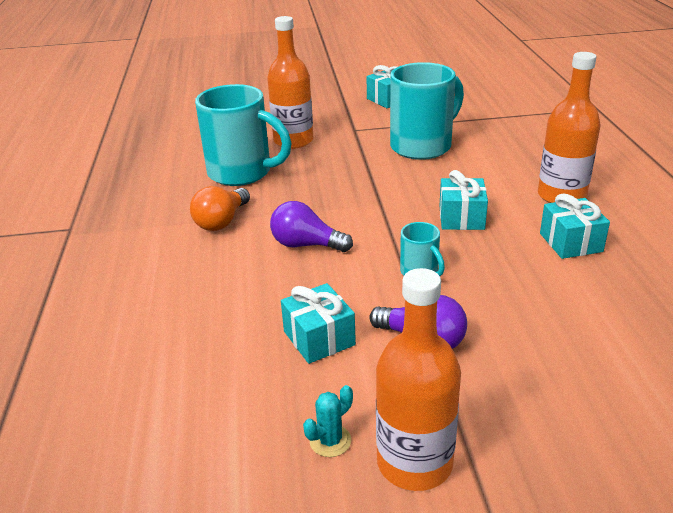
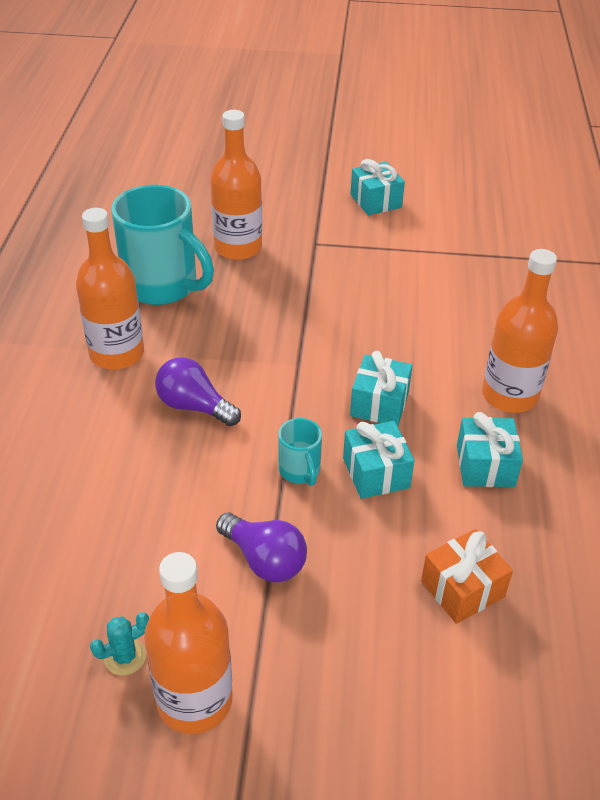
camera: 10 degrees right, 10 degrees up
orange light bulb [190,186,250,231] -> orange bottle [76,208,144,370]
turquoise gift [281,283,356,364] -> turquoise gift moved to [343,421,414,499]
turquoise mug [390,62,464,160] -> none
none -> orange gift [421,529,513,624]

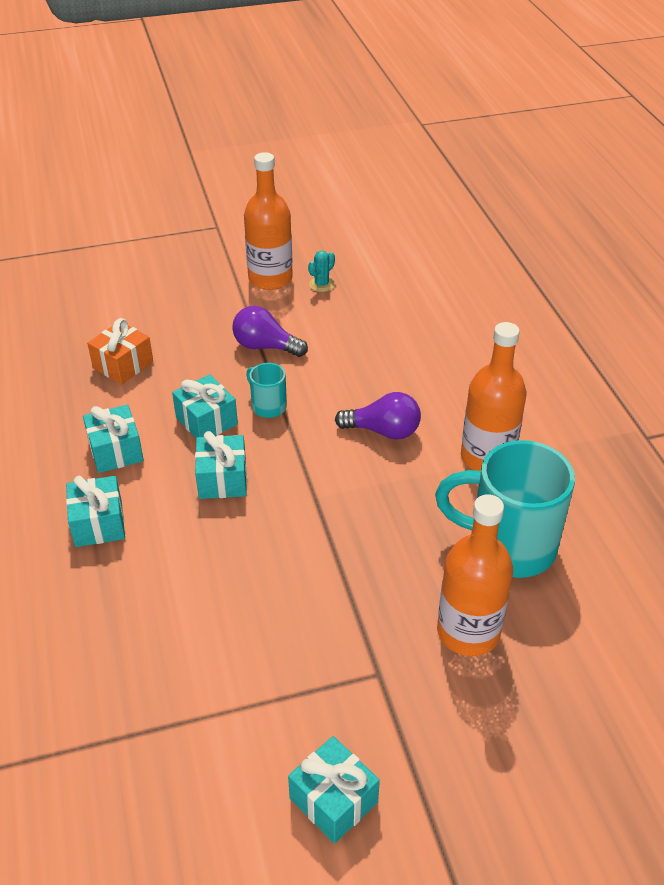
camera: 160 degrees right, 0 degrees up
orange bottle [482,249,558,413] -> turquoise gift [66,476,125,547]

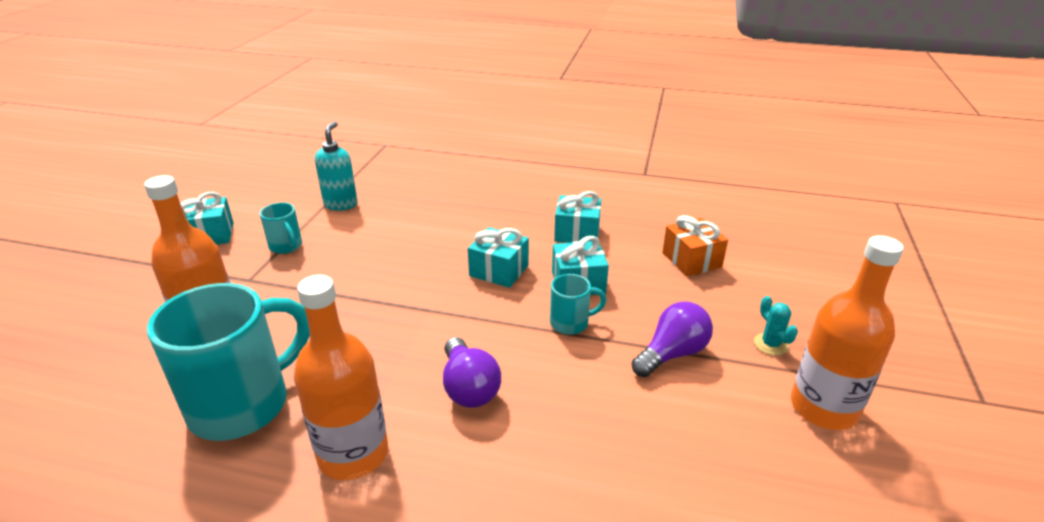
camera: 120 degrees right, 10 degrees down
turquoise gift [66,476,125,547] -> none
turquoise cactus [308,251,335,292] -> turquoise cactus moved to [754,296,798,355]
purple light bulb [335,392,421,440] -> purple light bulb turned 60 degrees counterclockwise [443,337,501,408]
none -> turquoise mug [260,202,302,254]
none -> turquoise soap dispenser [315,121,358,211]

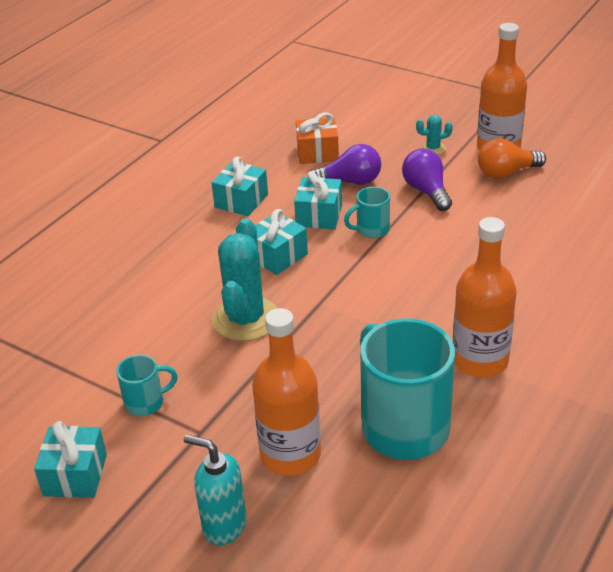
camera: 70 degrees left, 5 degrees up
turquoise soap dispenser [315,121,358,211] -> turquoise soap dispenser moved to [184,435,247,545]
purple light bulb [443,337,501,408] -> purple light bulb moved to [311,144,381,185]
turquoise mug [550,274,607,335] -> turquoise mug turned 120 degrees counterclockwise [344,187,390,238]
none -> turquoise cactus [212,218,277,341]
none -> orange light bulb [478,138,546,179]

